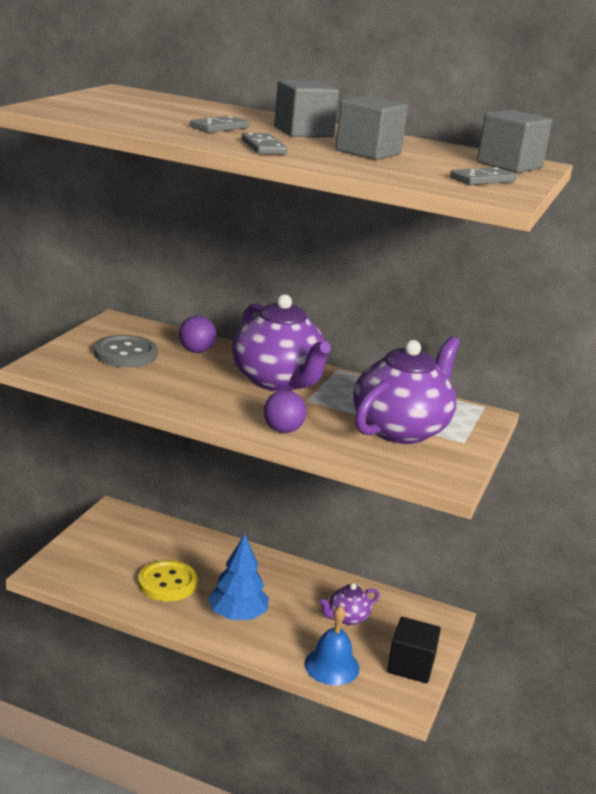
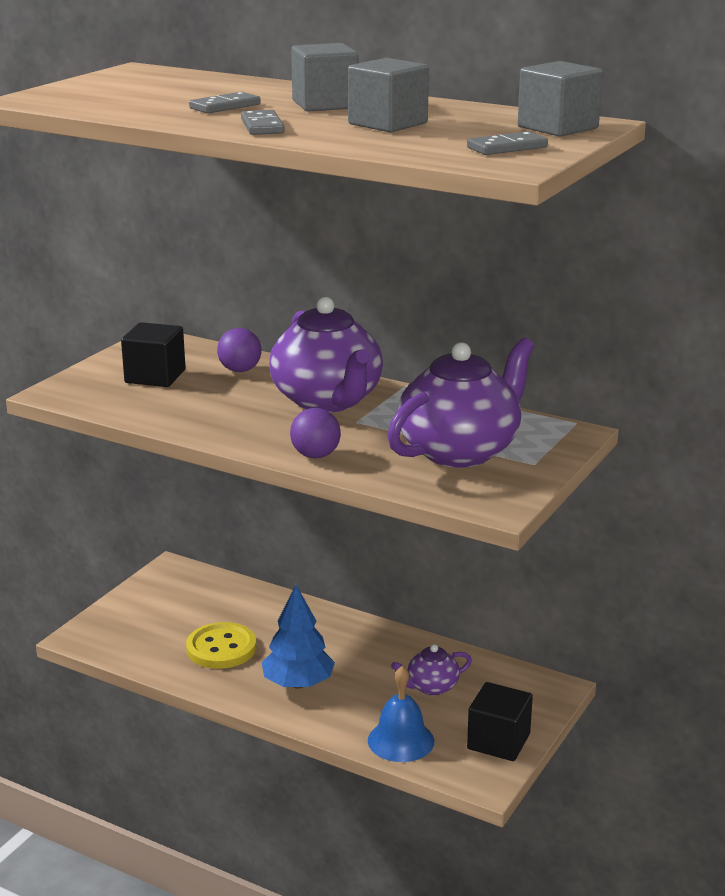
camera: 10 degrees right, 0 degrees up
grey button [94,335,157,367] -> black cube [121,322,186,387]

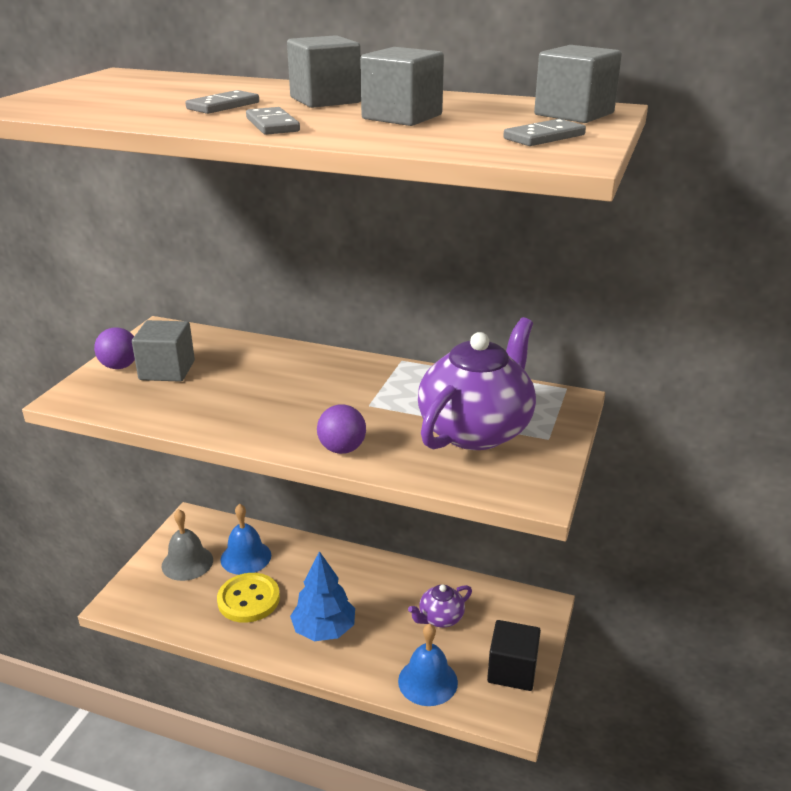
camera: 10 degrees left, 5 degrees up
black cube [121,322,186,387] -> grey cube [132,320,195,382]
purple ball [217,328,262,372] -> purple ball moved to [94,327,135,369]
purple teapot [269,297,383,413] -> none
none -> grey bell [162,509,213,581]
none -> blue bell [221,504,271,575]

